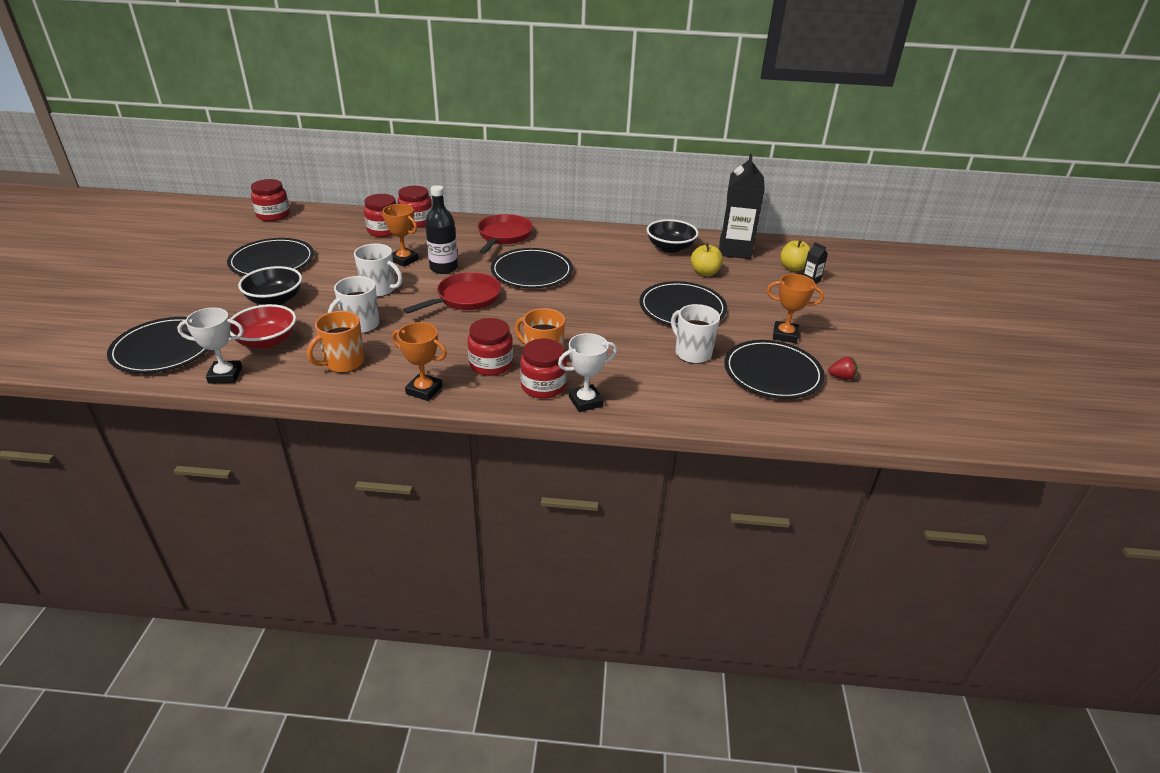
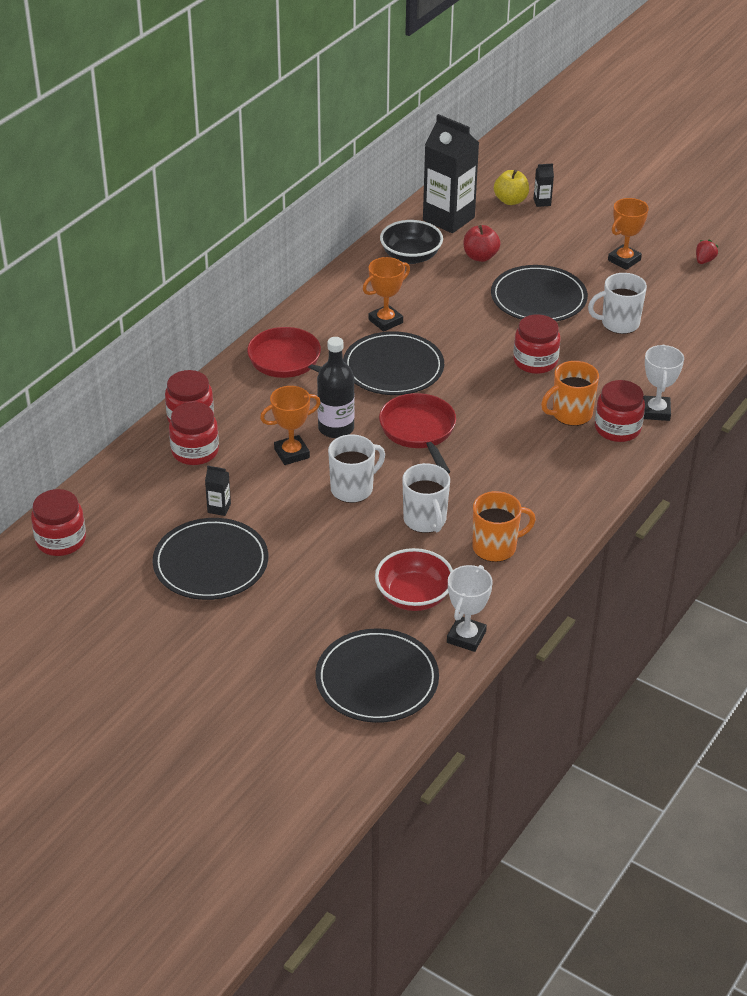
camera: 60 degrees left, 5 degrees up
black bowl [238,266,302,305] -> none
orange mug [307,311,365,373] -> orange mug turned 90 degrees counterclockwise [473,491,536,562]
orange trophy [392,322,447,401] -> orange trophy moved to [363,257,410,332]
red jar [467,318,513,376] -> red jar moved to [513,314,561,374]
yellow apple [691,242,723,276] -> red apple [464,225,501,262]
black plate [724,340,825,399] -> none
none -> black carton [205,465,231,516]

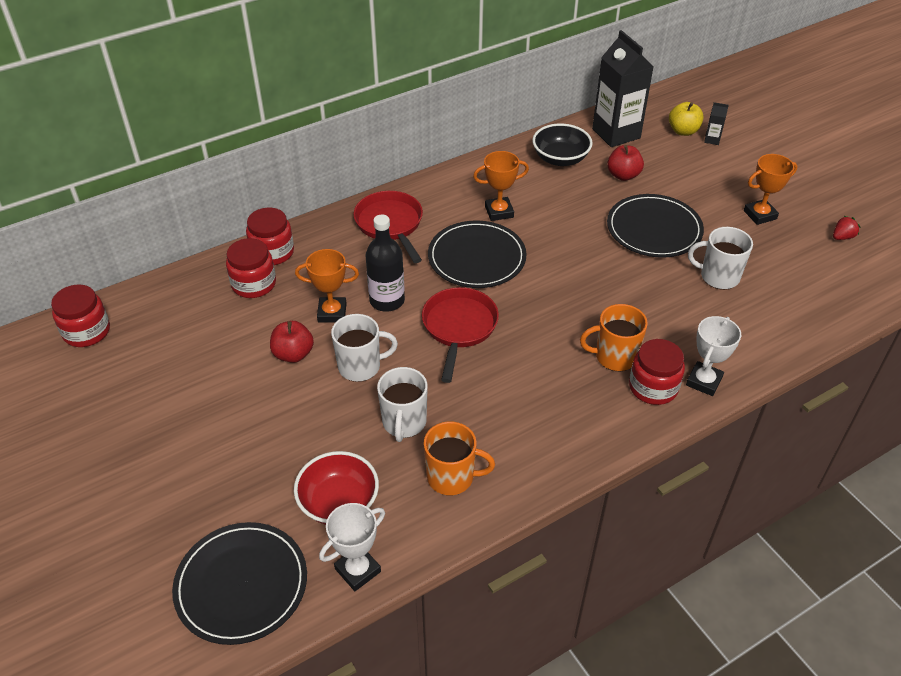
camera: 25 degrees right, 5 degrees up
black plate [152,518,268,600] -> none
black carton [205,465,231,516] -> none
red jar [513,314,561,374] -> none
none -> red apple [270,321,314,363]

